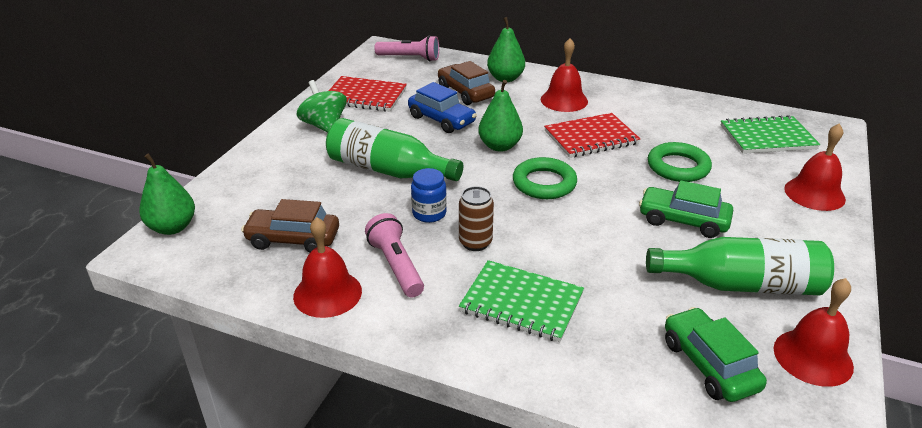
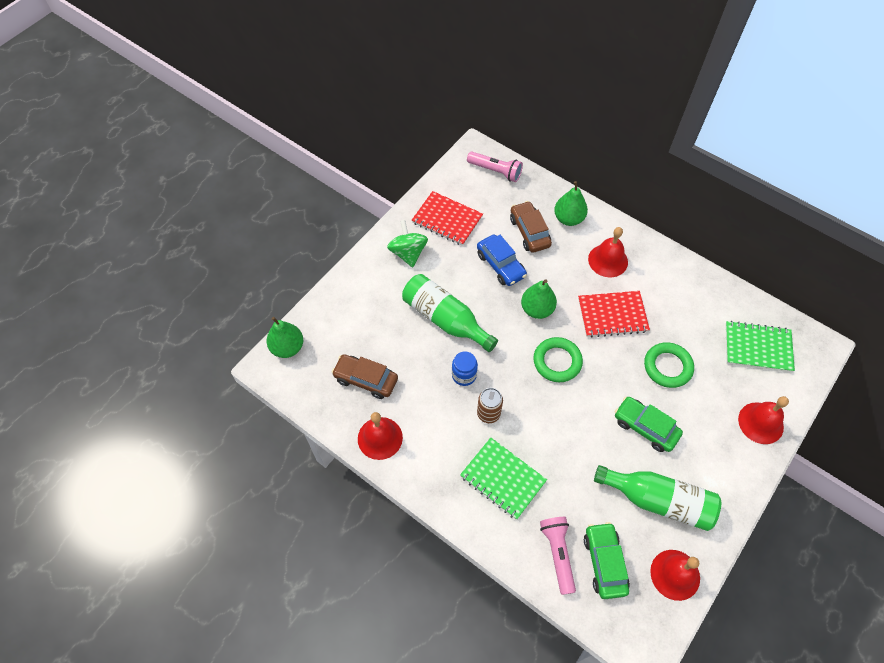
camera: 15 degrees right, 25 degrees up
pink flashlight [365,213,424,297] -> pink flashlight moved to [540,517,576,595]

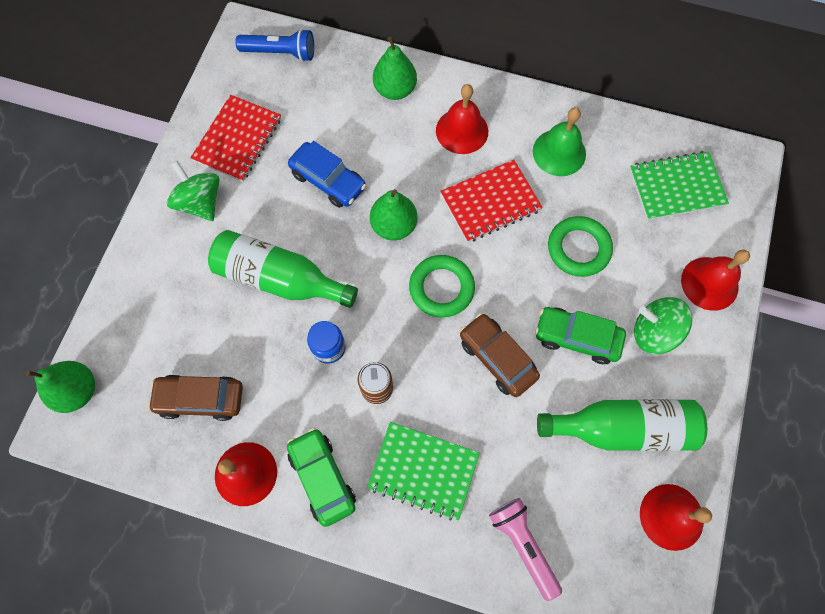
camera: 20 degrees left, 10 degrees up
red notebook [412,191,483,246] -> red notebook turned 75 degrees counterclockwise [190,95,281,182]
pink flashlight [467,152,523,182] -> blue flashlight [235,29,314,62]
brown car [510,201,552,253] -> brown car moved to [460,313,540,397]
green car [584,522,630,599] -> green car moved to [287,428,356,527]
none -> green bell [533,107,586,176]
none -> green spinning top [634,297,692,354]

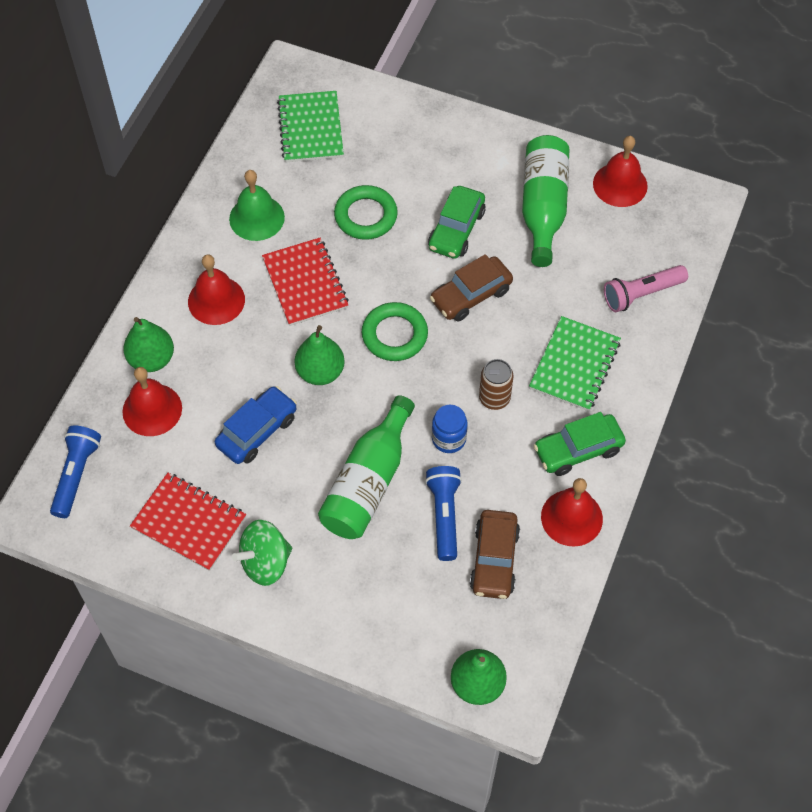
camera: 85 degrees left, 10 degrees down
green spinning top [634,297,692,354] -> none
red bell [681,250,750,311] -> red bell moved to [122,367,182,436]
none -> blue flashlight [425,466,462,561]

